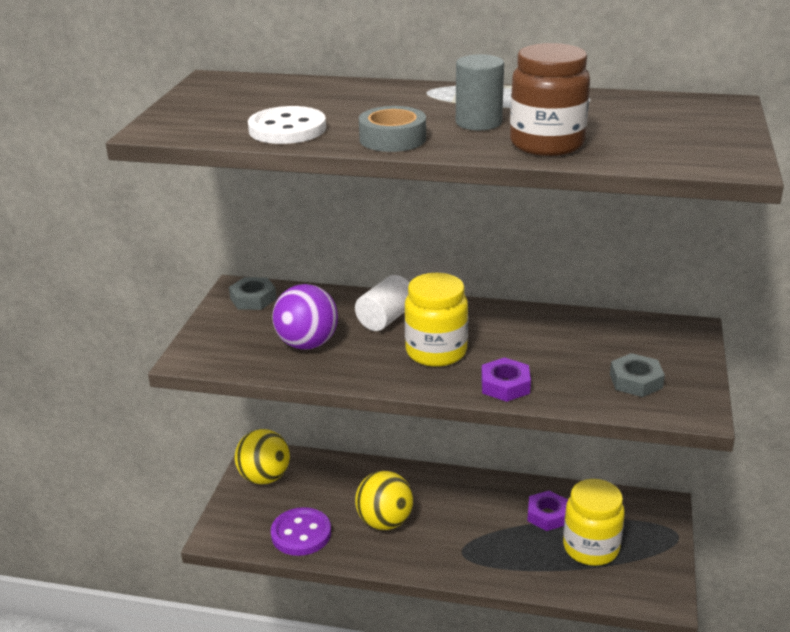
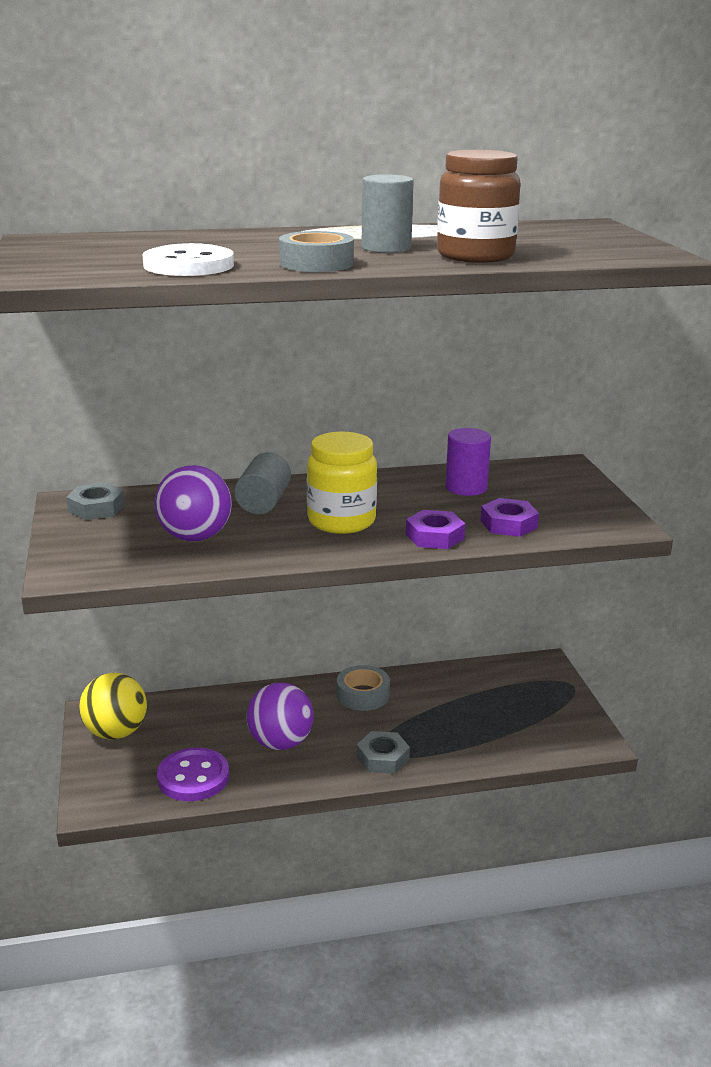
camera: 25 degrees left, 5 degrees down
white cylinder [355,275,409,331] -> grey cylinder [234,452,291,514]
yellow ball [355,471,414,530] -> purple ball [246,682,314,750]
purple nut [527,491,568,531] -> purple nut moved to [480,498,539,537]
yellow jar [563,479,625,566] -> none
grey nut [610,353,665,397] -> grey nut moved to [357,731,410,774]
none -> grey tape [337,665,390,711]
none -> purple cylinder [445,428,491,496]

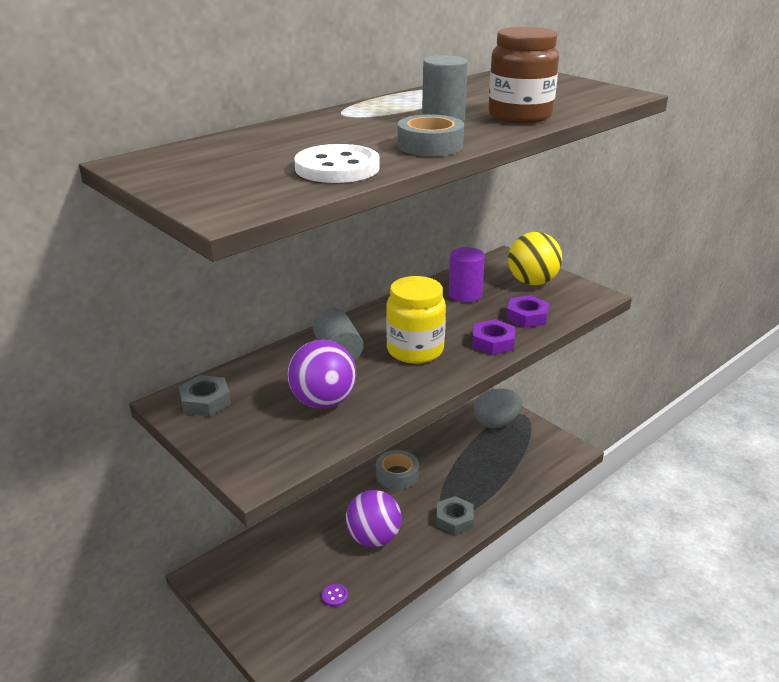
camera: 30 degrees left, 5 degrees up
yellow ball [79,673,147,740] -> yellow ball moved to [508,232,562,285]
purple button [157,748,229,801] -> purple button [322,584,348,607], size x0.43
none -> grey egg [474,389,522,429]

